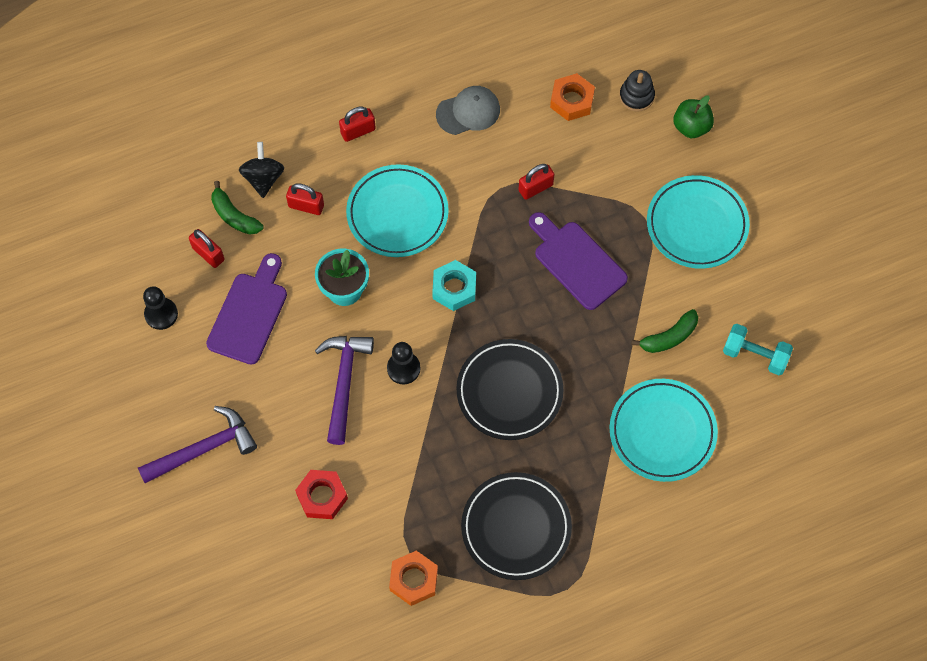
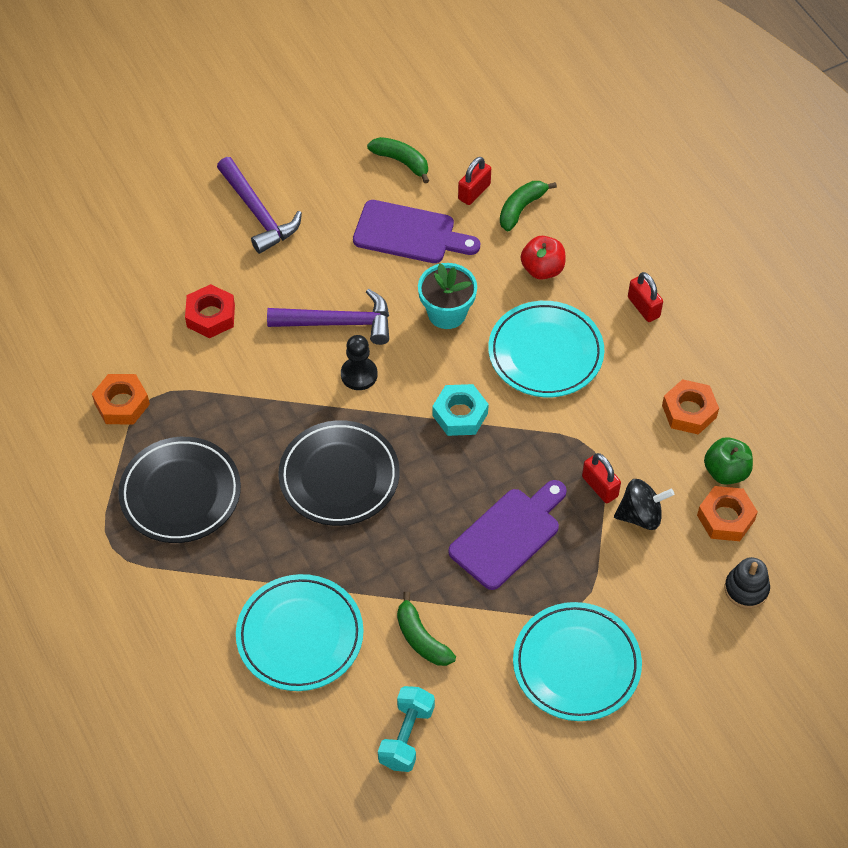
camera: 85 degrees right, 10 degrees down
black pawn [143,286,178,330] -> green banana [367,137,429,183]
black spinning top [239,142,284,198] -> black spinning top moved to [614,479,674,530]
red padlock [286,183,324,215] -> red apple [521,236,565,280]
grey cap [436,86,500,135] -> orange nut [662,379,719,435]
green apple [673,95,714,138] -> green apple moved to [704,437,753,485]

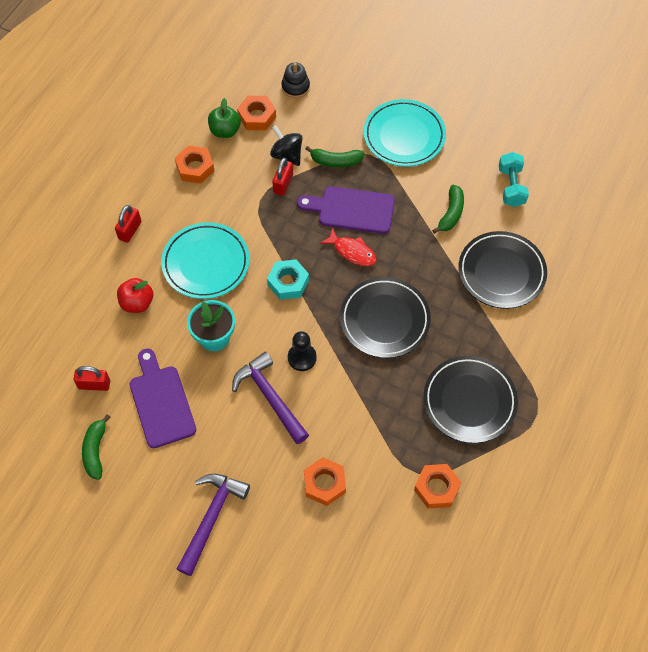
camera: 125 degrees left, 5 degrees up
red nut [185,284,235,338] -> orange nut [304,457,346,506]
turquoise plate [236,574,364,691] -> black plate [458,231,547,309]
turquoise dumbbell [378,686,435,772] -> turquoise dumbbell turned 75 degrees counterclockwise [499,152,529,207]
green banana [500,181,557,231] -> green banana moved to [305,146,365,167]
none -> red fish [320,228,377,266]

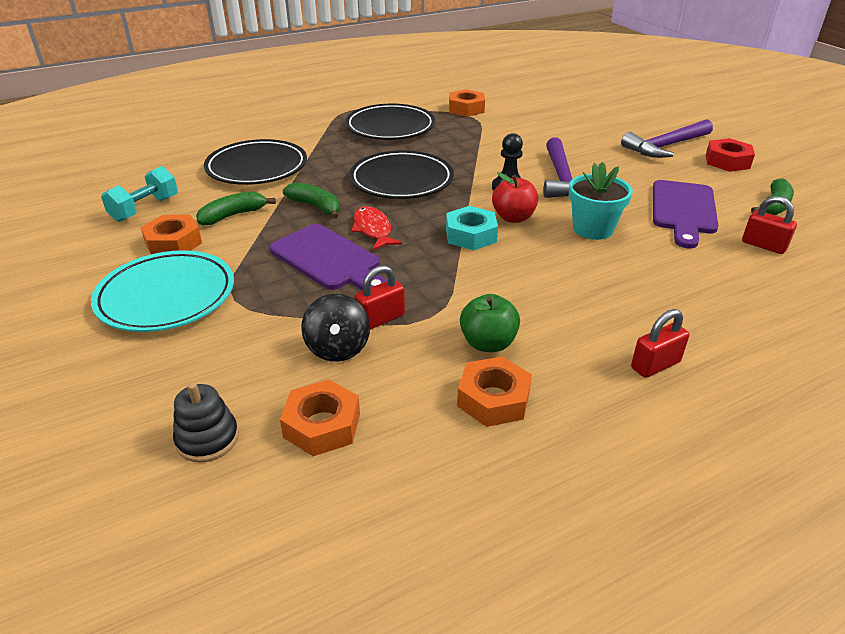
camera: 145 degrees left, 25 degrees down
red apple [117,278,153,313] -> red apple moved to [492,172,538,223]
turquoise plate [161,222,250,299] -> none
green apple [208,98,241,138] -> green apple moved to [460,294,520,352]
orange nut [304,457,346,506] -> orange nut moved to [140,215,202,254]
green banana [305,146,365,167] -> green banana moved to [283,182,340,219]
none -> red nut [706,138,755,172]

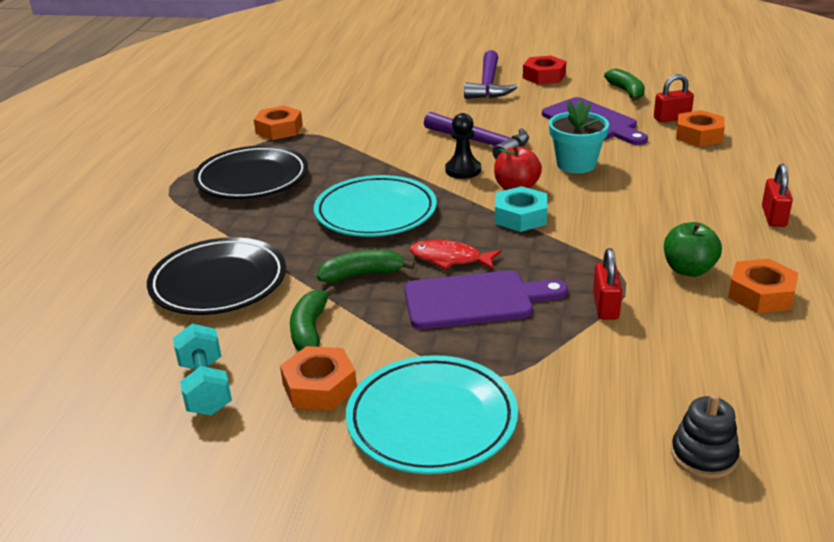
camera: 50 degrees left, 5 degrees down
orange nut [280,379,360,456] -> orange nut moved to [676,110,725,147]
black spinning top [301,294,370,362] -> none
black plate [349,150,454,199] -> turquoise plate [314,175,437,237]

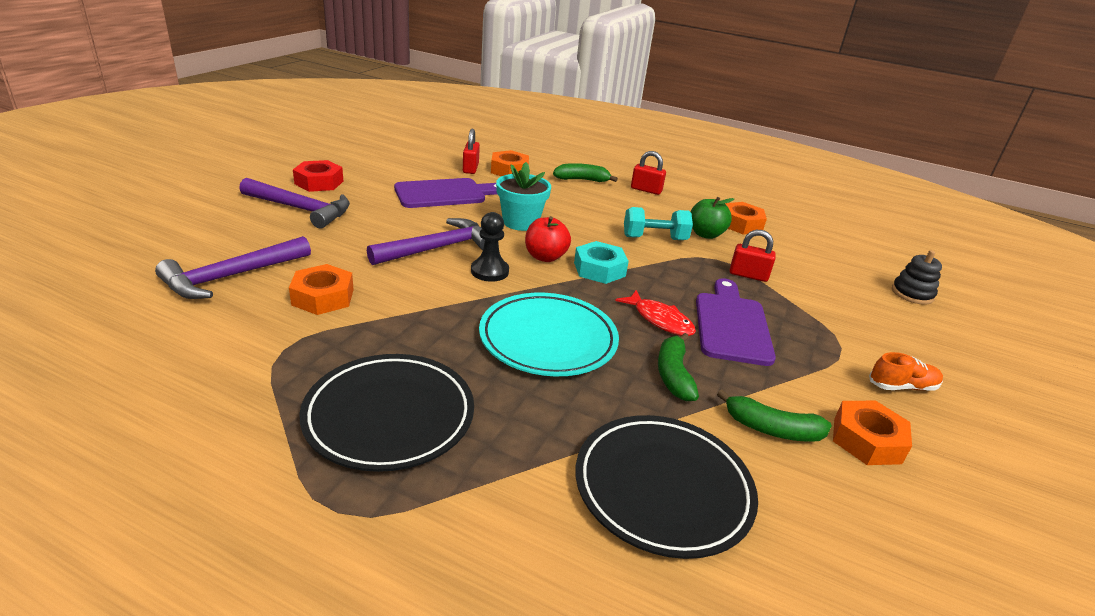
camera: 80 degrees left, 0 degrees up
turquoise dumbbell [173,324,232,416] -> turquoise dumbbell moved to [624,207,693,240]
orange nut [254,106,303,140] -> orange nut moved to [289,264,354,315]
turquoise plate [346,355,518,474] -> orange shoe [869,352,943,391]
red fish [410,240,501,270] -> red fish turned 75 degrees counterclockwise [615,290,696,336]
green banana [604,68,645,101] -> green banana moved to [553,163,618,182]
none -> purple hammer [155,236,311,299]

